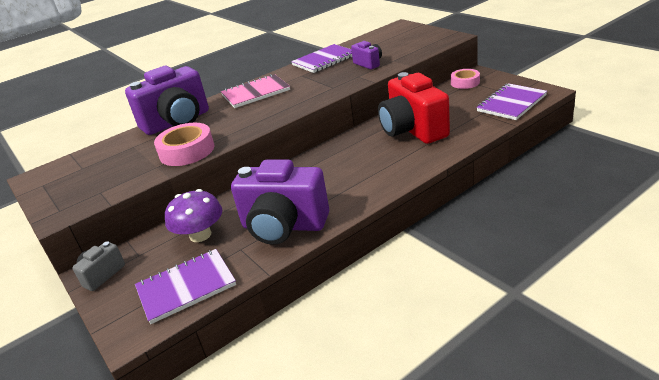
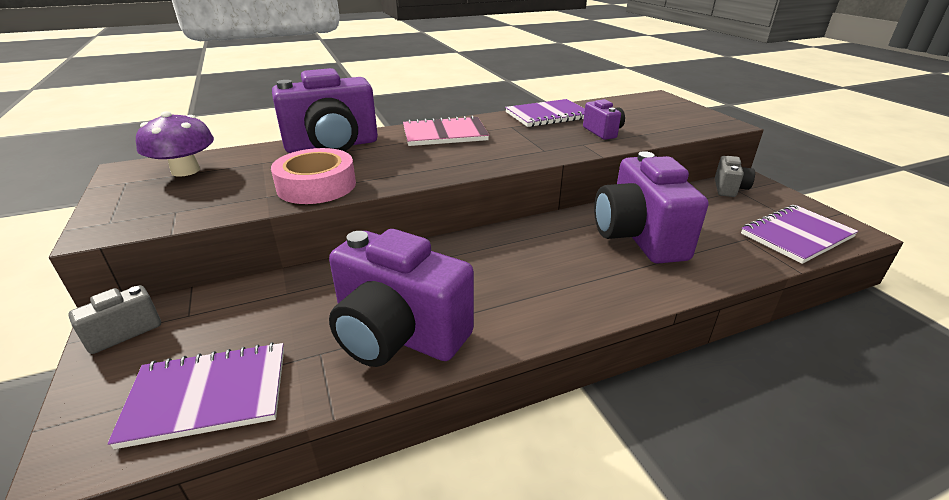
camera: 10 degrees right, 0 degrees up
purple mushroom [165,189,222,242] -> purple mushroom moved to [136,111,214,177]
red camera [378,72,450,144] -> purple camera [594,151,708,264]
pink tape [451,69,480,89] -> grey camera [715,156,755,197]

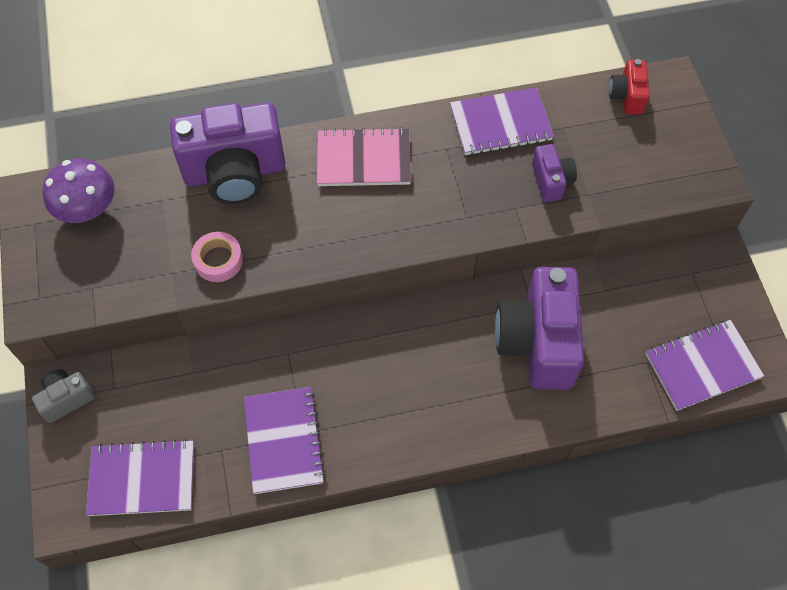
camera: 10 degrees right, 30 degrees up
pink tape [271,148,356,204] -> pink tape [191,232,243,282], size x0.64
purple camera [329,229,474,367] -> purple notebook [244,387,325,494]
grey camera [715,156,755,197] -> none
none -> red camera [609,59,650,114]

